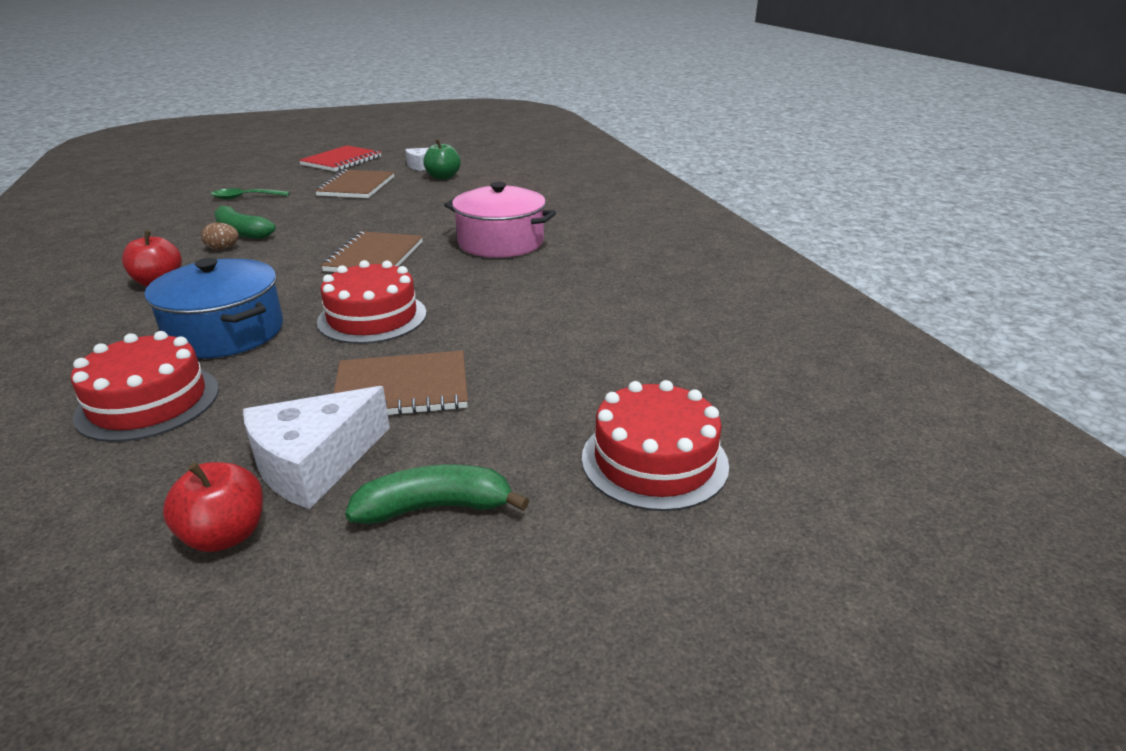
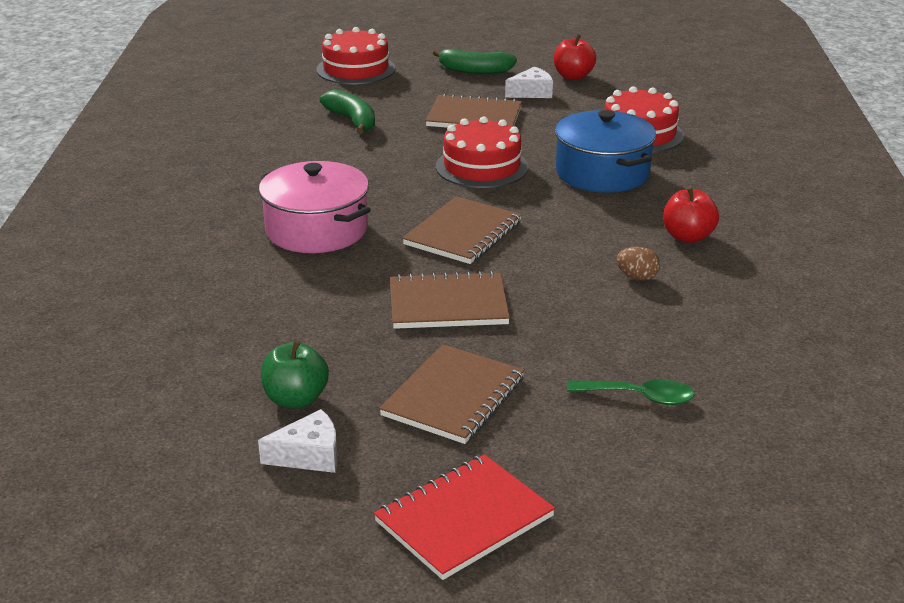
camera: 160 degrees left, 0 degrees up
green banana [214,205,276,239] -> green banana moved to [320,90,375,134]
white cheese [243,386,390,509] -> white cheese [505,67,553,98], size x0.62
none -> brown notebook [390,271,510,329]

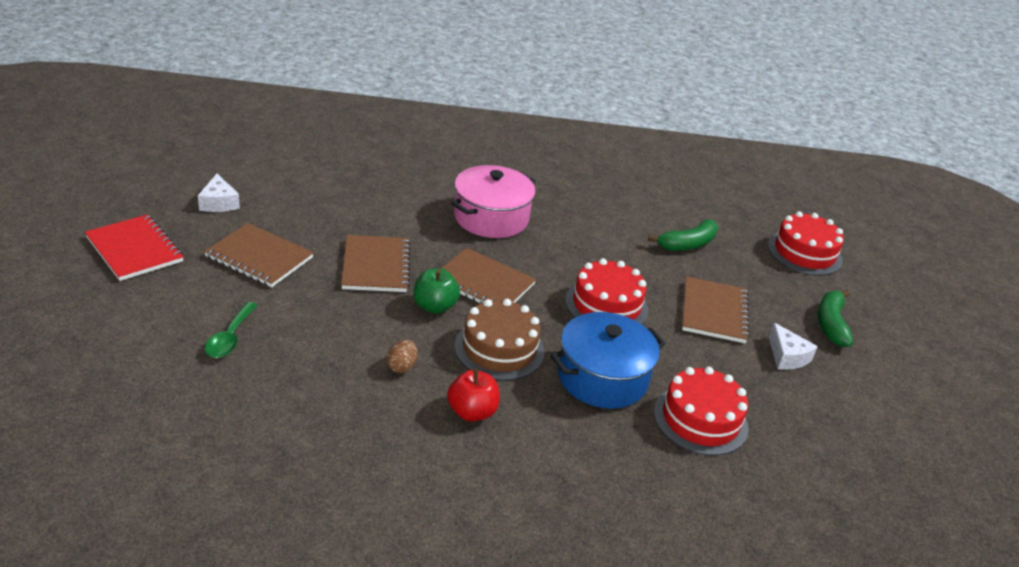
camera: 85 degrees right, 5 degrees up
green apple [261,340,329,408] -> green apple moved to [413,268,460,314]
red apple [554,34,596,80] -> none
none -> brown cake [454,299,544,380]

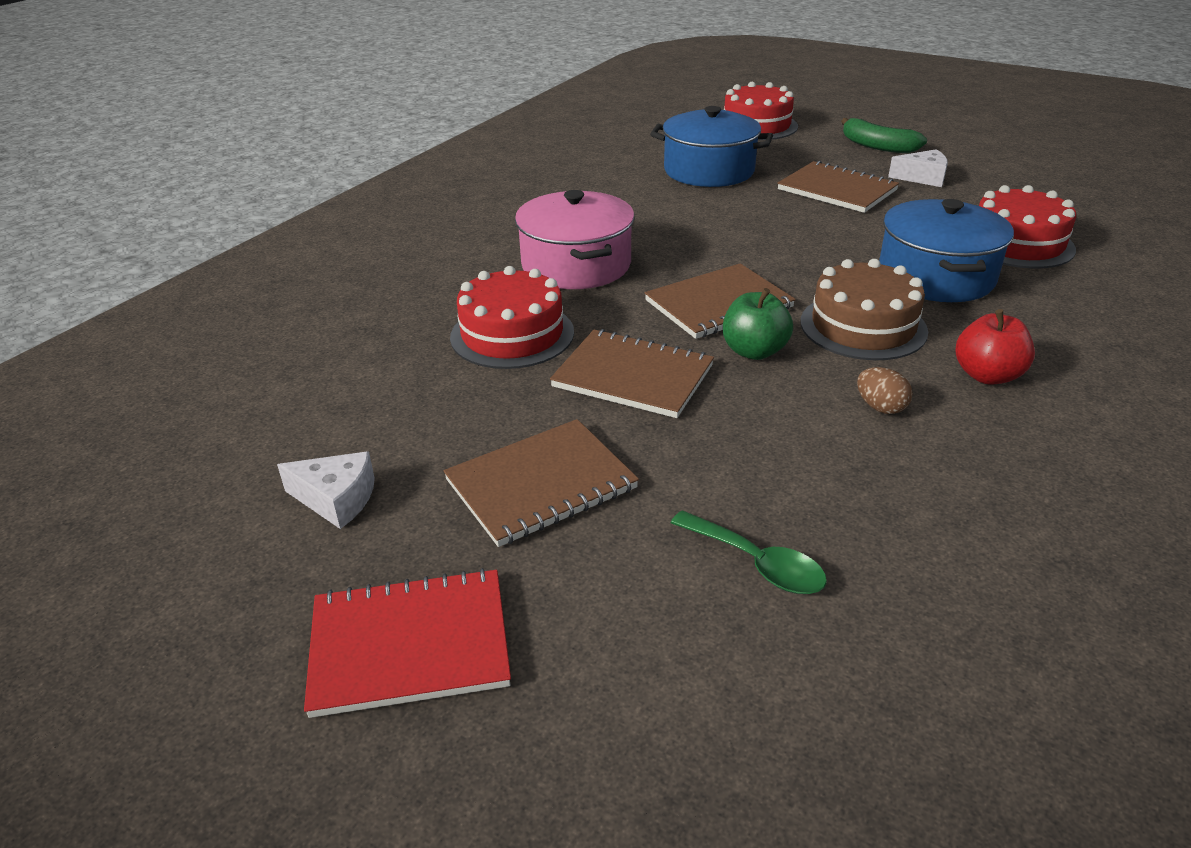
camera: 55 degrees left, 0 degrees up
red cake [565,258,648,324] -> red cake moved to [450,266,574,369]
green banana [648,219,718,251] -> blue pot [650,106,773,187]

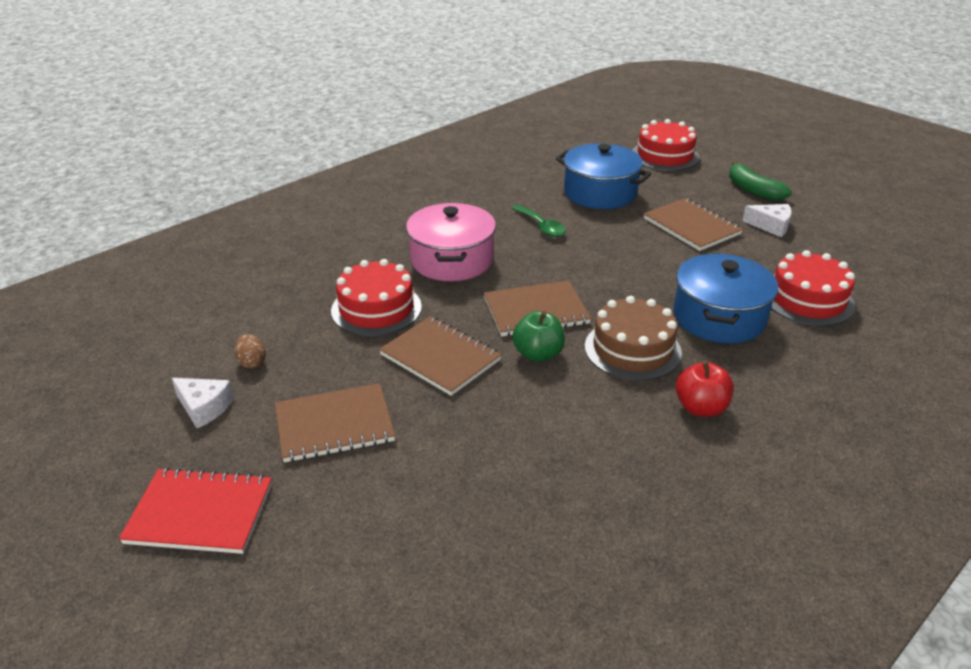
camera: 15 degrees right, 0 degrees up
green spoon [671,510,827,594] -> green spoon moved to [512,205,566,237]
brown egg [857,367,912,414] -> brown egg moved to [234,334,266,368]

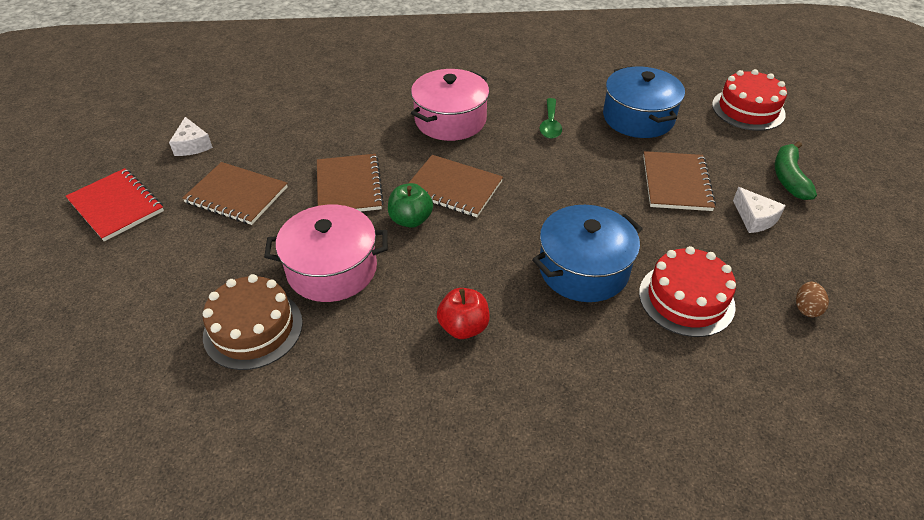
camera: 40 degrees right, 10 degrees up
brown egg [234,334,266,368] -> brown egg moved to [796,282,829,317]
red cake [331,259,422,336] -> none
brown cake [585,296,682,381] -> brown cake moved to [203,274,303,370]
none -> pink pot [264,205,388,302]

